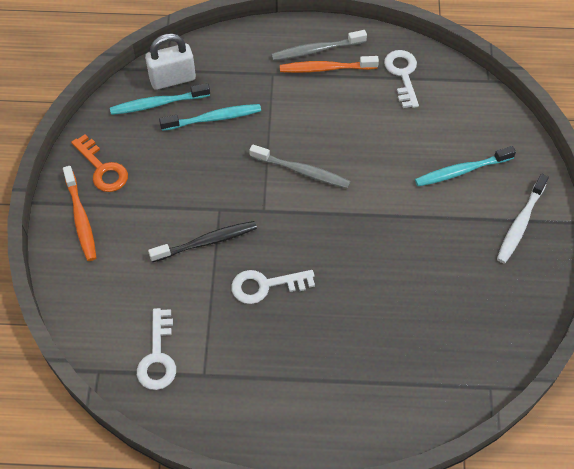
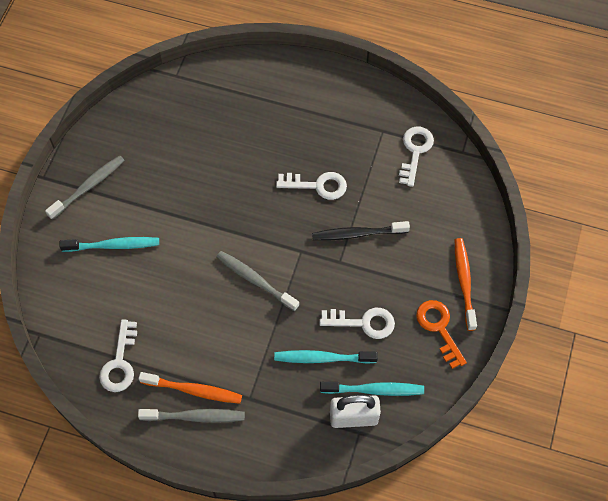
camera: 165 degrees left, 5 degrees up
white toothbrush [497,174,549,264] -> grey toothbrush [45,155,125,219]
none -> white key [319,308,395,339]

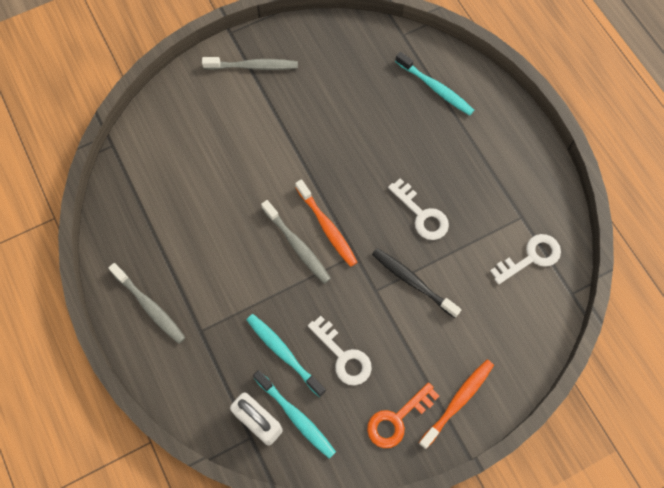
camera: 45 degrees right, 5 degrees up
turquoise toothbrush [59,237,159,252] -> turquoise toothbrush moved to [395,52,474,116]
white key [99,319,137,392] -> none
orange toothbrush [138,372,242,404] -> orange toothbrush moved to [295,179,357,267]
grey toothbrush [217,251,299,311] -> grey toothbrush turned 150 degrees clockwise [261,200,331,284]
orange key [416,300,467,369] -> orange key turned 150 degrees counterclockwise [367,382,439,448]

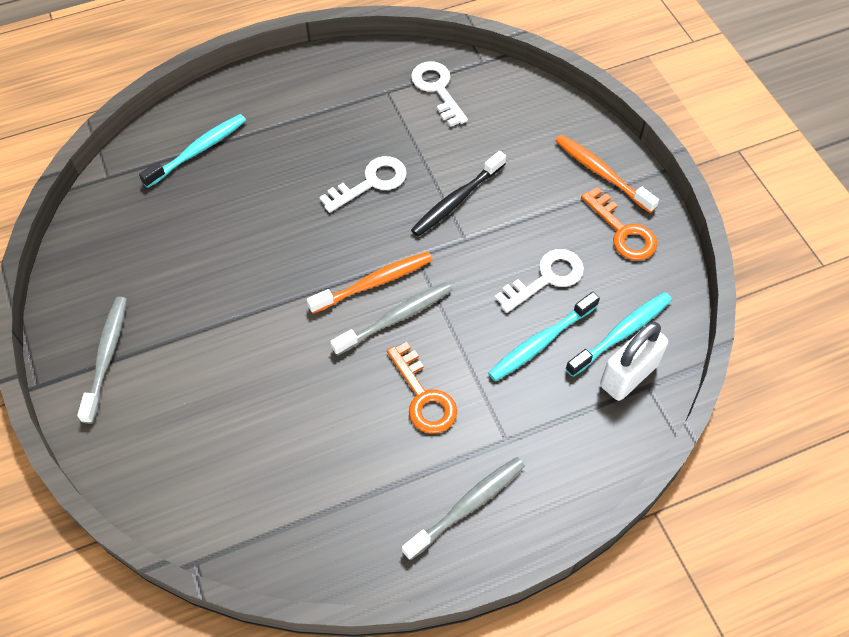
camera: 85 degrees left, 10 degrees down
none -> orange key [387,342,457,433]

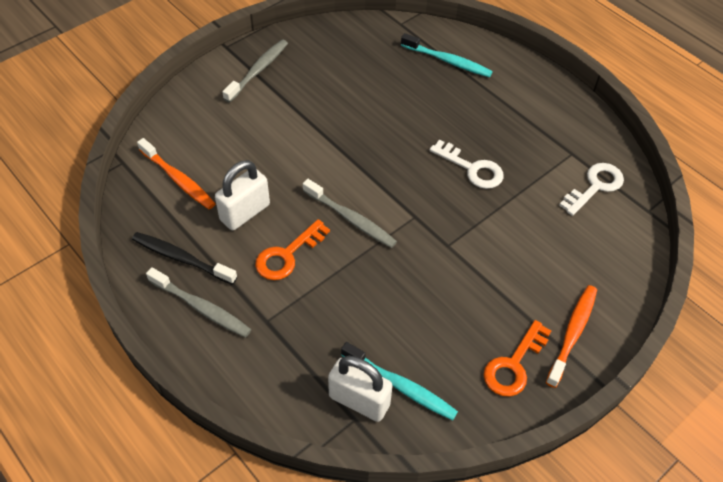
camera: 70 degrees right, 5 degrees down
grey toothbrush [77,297,127,424] -> grey toothbrush turned 45 degrees counterclockwise [222,40,288,103]
orange toothbrush [307,252,433,314] -> orange toothbrush moved to [137,138,216,209]
black toothbrush [411,151,506,237] -> black toothbrush moved to [132,232,237,285]
turquoise toothbrush [488,292,600,381] -> none
white key [495,249,584,313] -> none
none -> white padlock [215,160,270,230]

